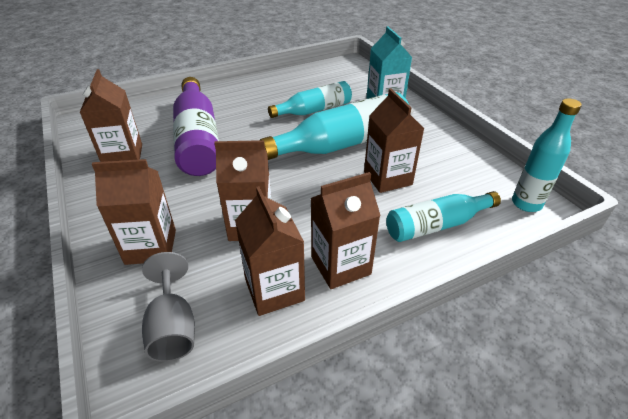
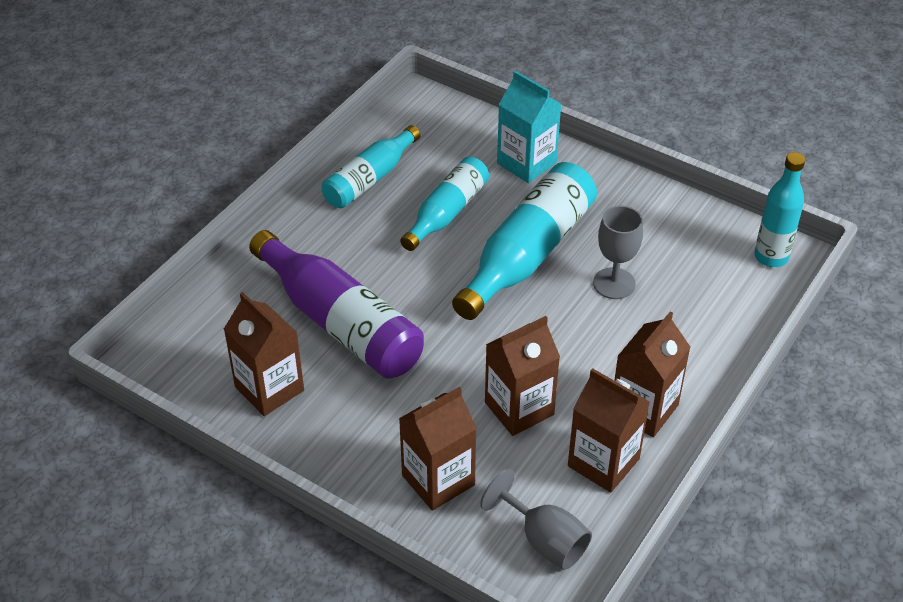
camera: 30 degrees left, 5 degrees up
brown carton [364,88,424,193] -> grey goblet [593,205,643,299]
turquoise bottle [386,191,501,242] -> turquoise bottle moved to [322,125,420,208]

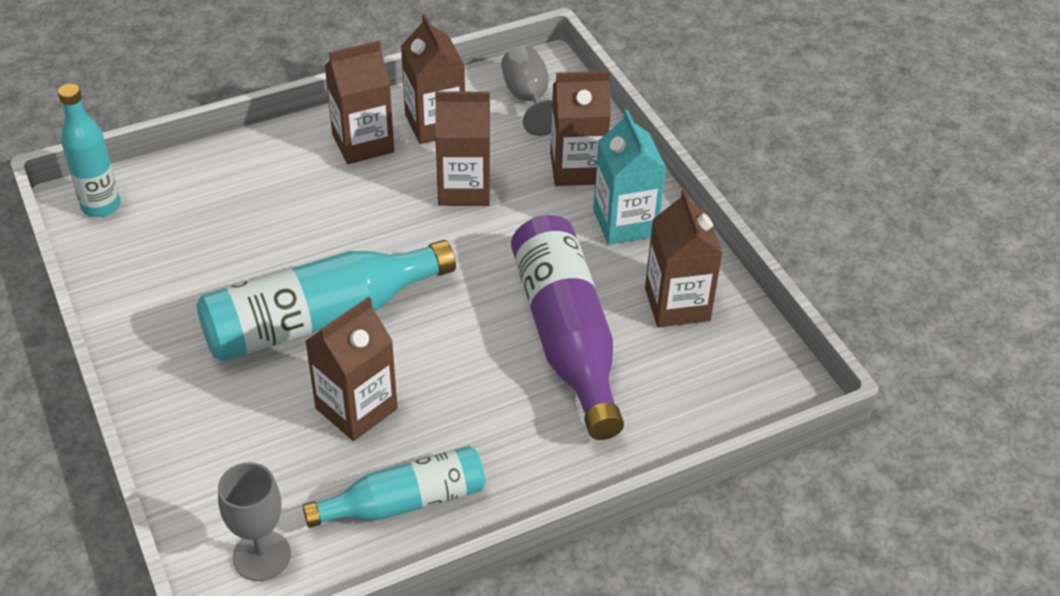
camera: 150 degrees left, 0 degrees up
turquoise bottle [400,156,489,251] -> brown carton [305,297,398,441]
turquoise carton [497,71,561,183] -> turquoise carton moved to [593,110,666,245]
grey goblet [593,205,643,299] -> grey goblet moved to [218,462,291,581]

